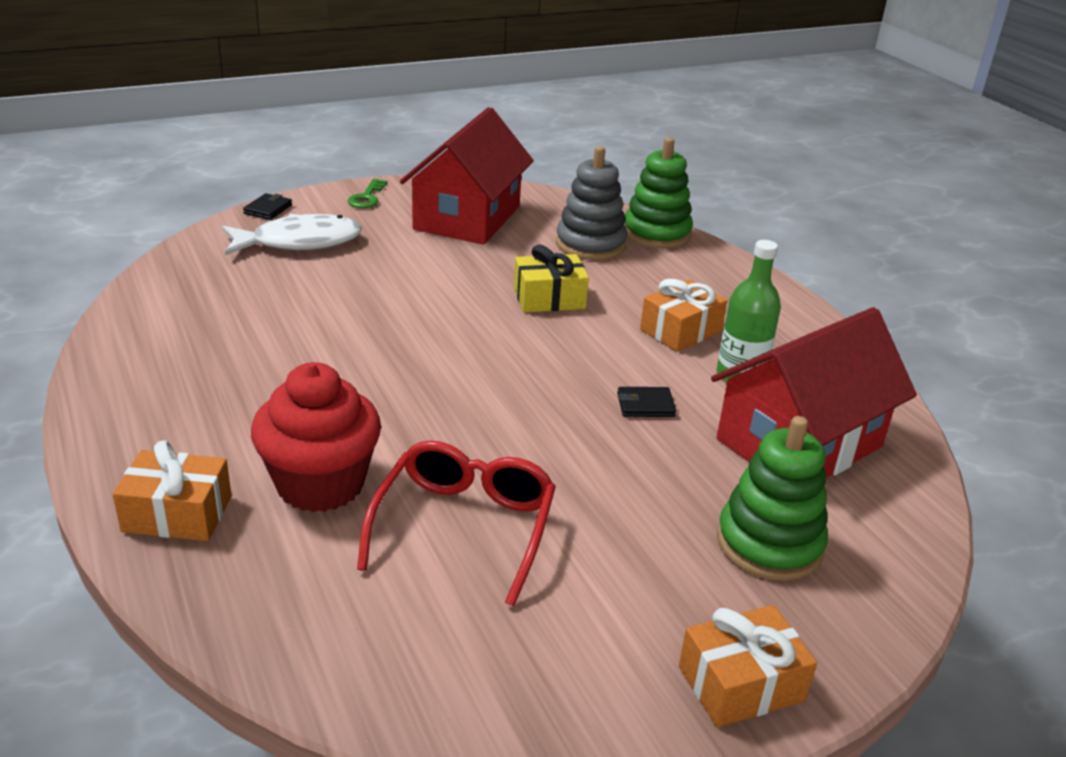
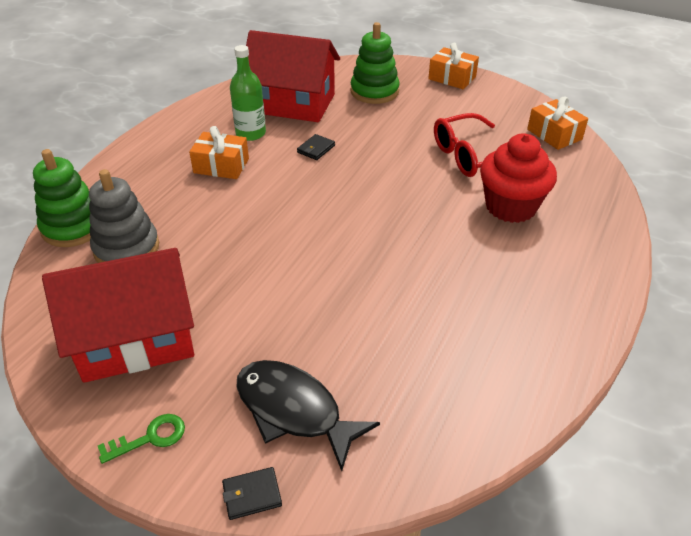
camera: 125 degrees left, 10 degrees up
orange gift [113,441,232,541] -> orange gift moved to [527,97,588,150]
white fish [222,214,362,255] -> black fish [237,360,380,471]
yellow gift [514,245,589,313] -> none
black wallet [617,387,676,417] -> black wallet turned 75 degrees clockwise [297,134,335,160]

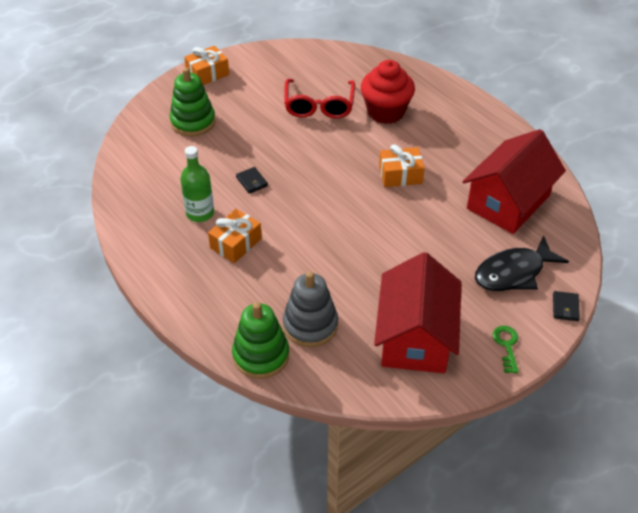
camera: 65 degrees left, 5 degrees up
red house [246,30,340,122] -> red house moved to [462,129,566,234]
orange gift [527,97,588,150] -> orange gift moved to [379,144,425,187]

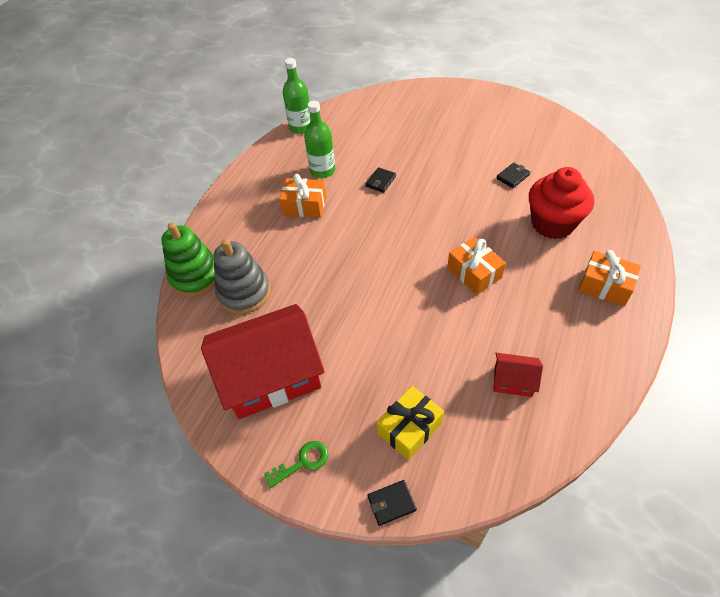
camera: 65 degrees right, 5 degrees up
green stacking toy [170,68,216,136] -> none
orange gift [184,46,229,85] -> orange gift moved to [578,250,641,307]
red glasses [284,79,355,118] -> black wallet [496,163,530,188]
red house [462,129,566,234] -> red house [494,353,543,397], size x0.43
black fish [475,236,569,291] -> yellow gift [377,386,444,460]
none -> green bottle [283,58,310,134]

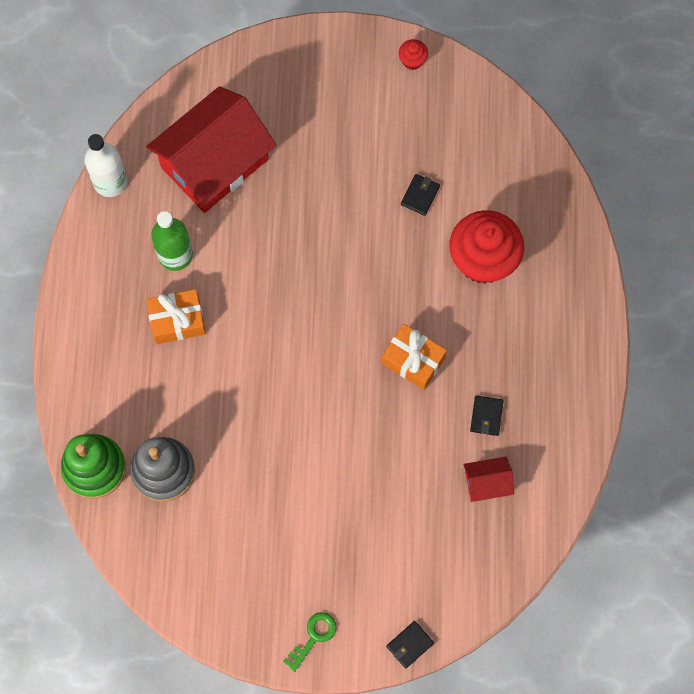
camera: 25 degrees left, 20 degrees up
red house [201,304,325,419] -> red house moved to [146,86,276,213]
green bottle [283,58,310,134] -> white bottle [84,134,128,197]
black wallet [365,167,396,193] -> black wallet moved to [470,395,504,436]
yellow gift [377,386,444,460] -> none
orange gift [578,250,641,307] -> none
none -> red cupcake [399,39,428,70]

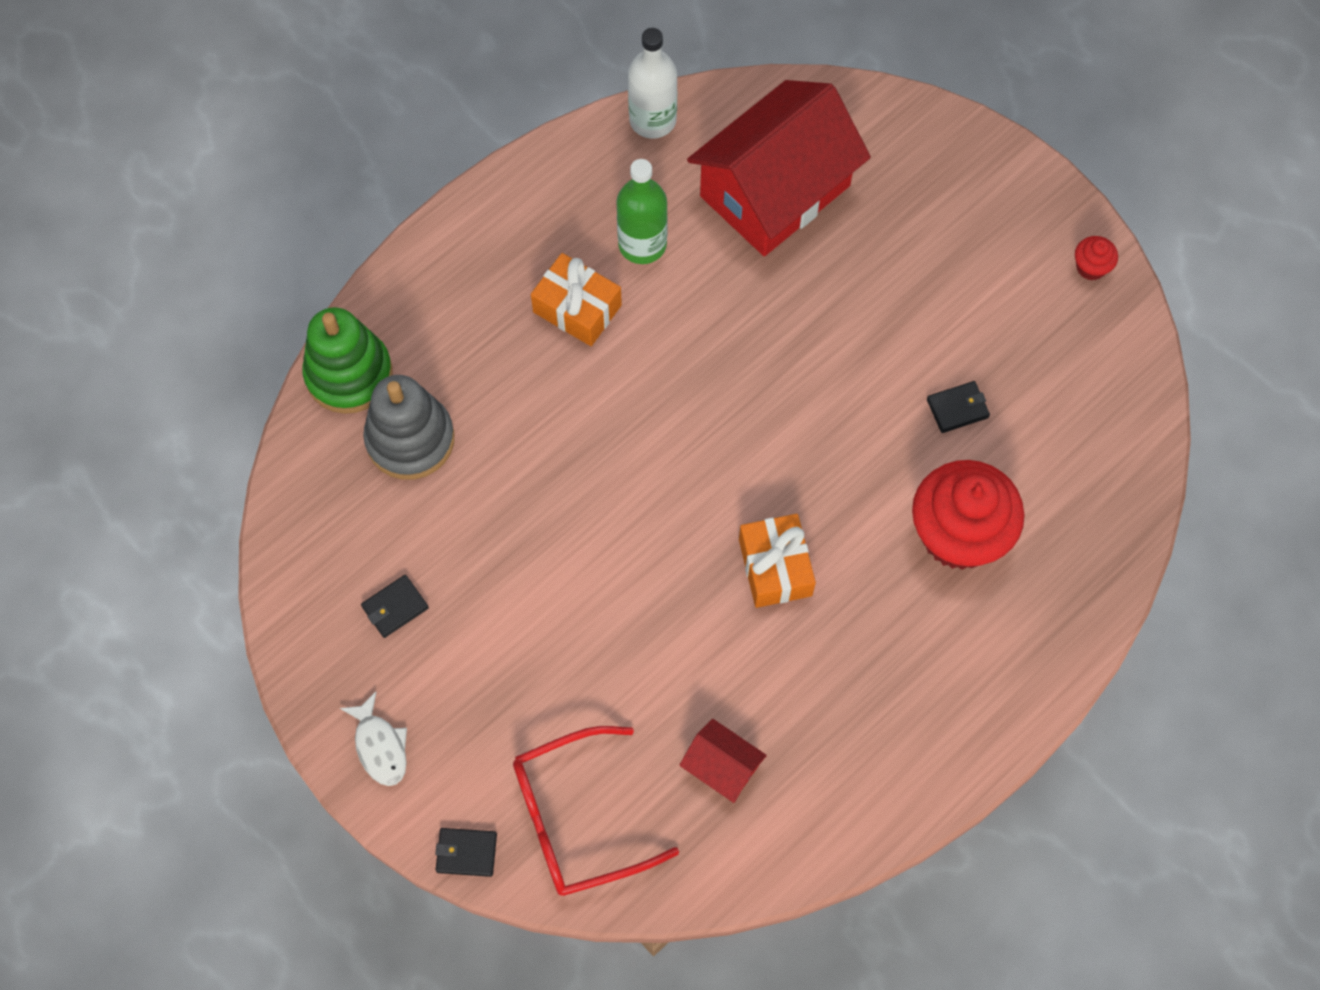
camera: 45 degrees right, 5 degrees down
red house [146,86,276,213] -> red house turned 45 degrees counterclockwise [687,80,871,256]
green key [283,612,337,672] -> white fish [340,692,407,786]
black wallet [470,395,504,436] -> black wallet moved to [361,575,429,638]
none -> red glasses [513,726,679,896]

